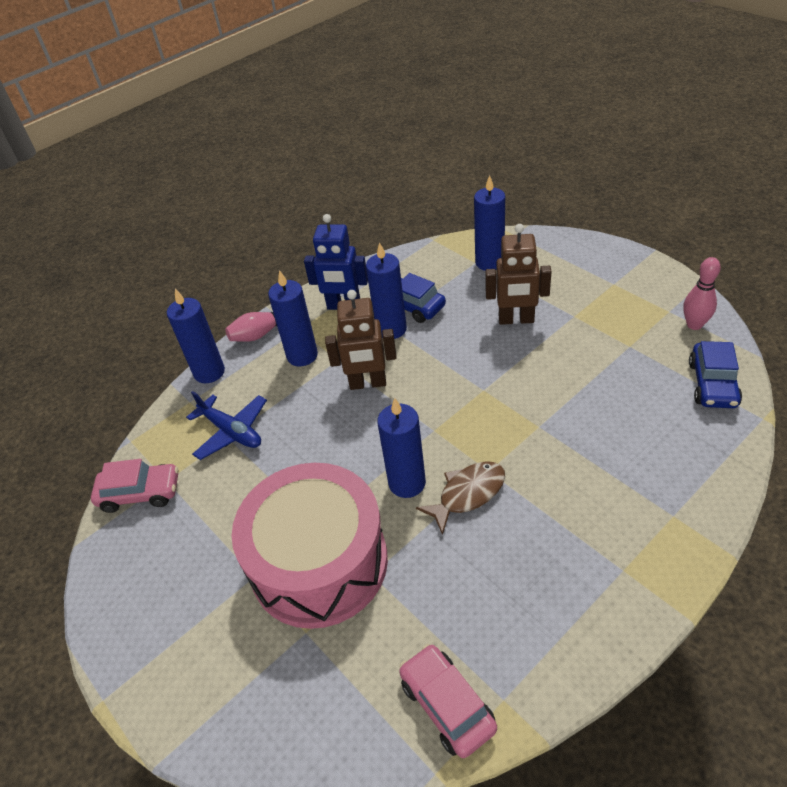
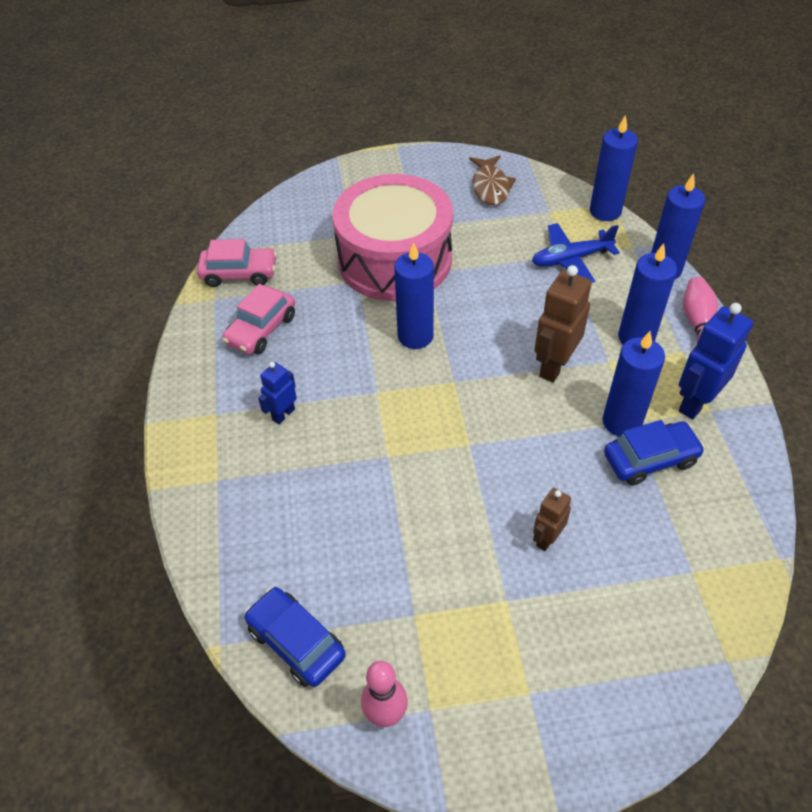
camera: 120 degrees right, 5 degrees up
pink car [91,459,178,513] -> pink car moved to [222,284,295,354]
brown fish [416,461,505,535] -> brown fish moved to [469,155,516,205]
blue candle [474,175,505,271] -> blue candle moved to [590,115,638,221]
brown robot [485,224,552,325] -> brown robot [533,488,571,551], size x0.57
none -> blue robot [258,362,297,424]

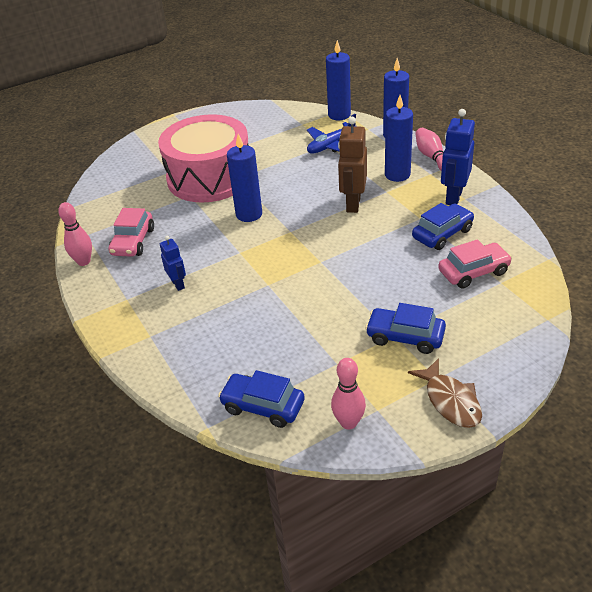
camera: 20 degrees left, 10 degrees down
pink car [197,239,277,287] -> pink car moved to [438,239,512,289]
blue robot [258,362,297,424] -> blue robot turned 135 degrees clockwise [160,236,186,291]
brown fish [469,155,516,205] -> brown fish moved to [408,358,482,428]
brown robot [533,488,571,551] -> none
blue candle [603,331,665,437] -> none
none -> pink bowling pin [58,202,92,266]
none -> blue car [365,303,446,354]

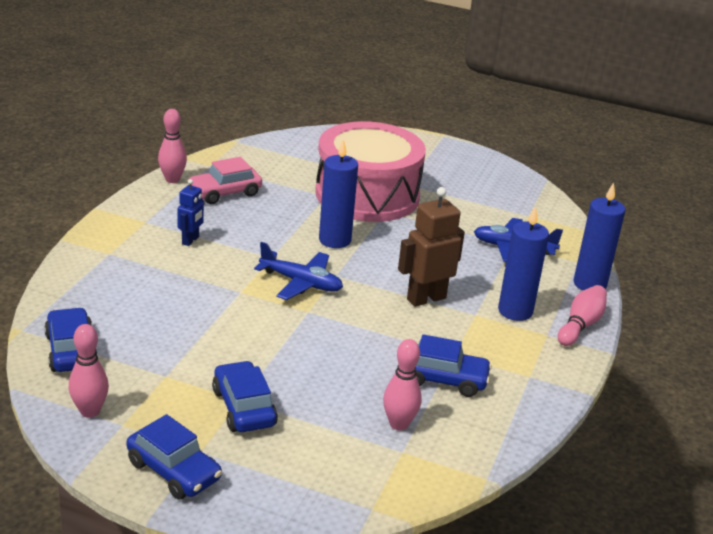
camera: 45 degrees right, 10 degrees down
blue candle [326,40,351,120] -> none
brown fish [408,358,482,428] -> blue car [126,414,222,500]
pink car [438,239,512,289] -> pink bowling pin [383,339,422,431]
blue robot [441,109,475,205] -> none
none -> blue plane [254,242,343,300]

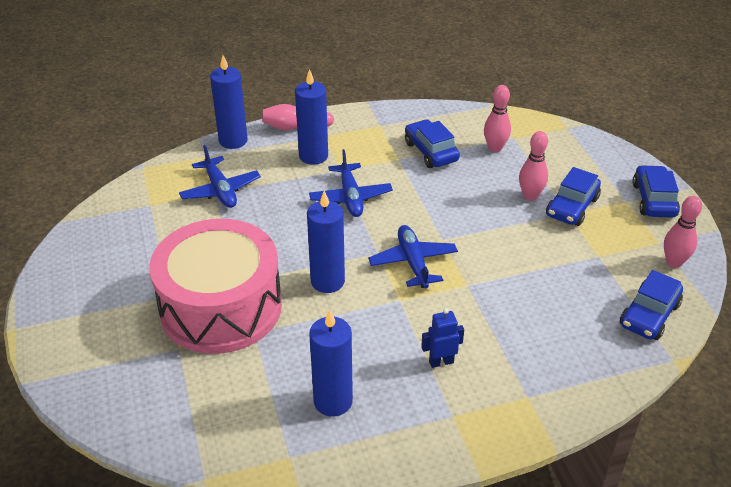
camera: 125 degrees left, 10 degrees up
pink bowling pin [158,109,187,183] -> pink bowling pin moved to [519,131,548,201]
pink car [187,157,262,204] -> blue candle [309,310,353,417]
brown robot [398,187,465,307] -> blue plane [309,149,393,217]

